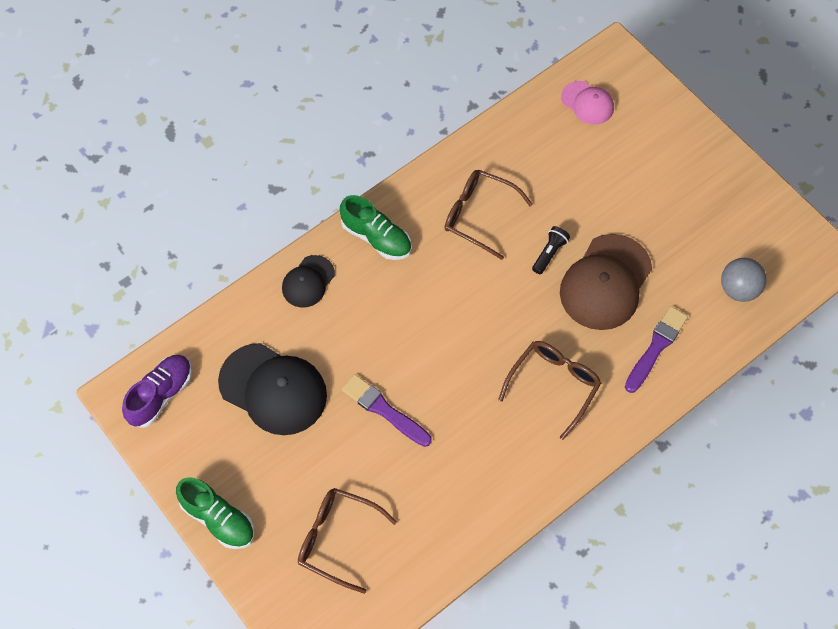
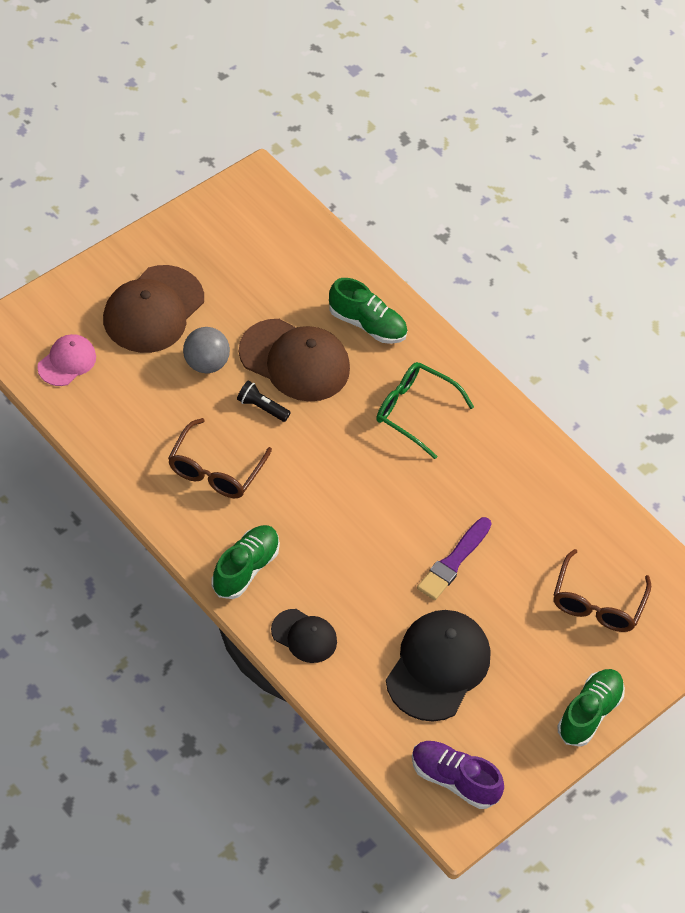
camera: 100 degrees left, 10 degrees down
brown glasses [498,341,601,440] -> green glasses [376,362,474,459]
purple brush [625,306,688,393] -> green shoe [329,278,407,344]
grey ball [721,258,767,302] -> grey ball moved to [183,327,230,373]
none -> brown cap [103,265,204,353]

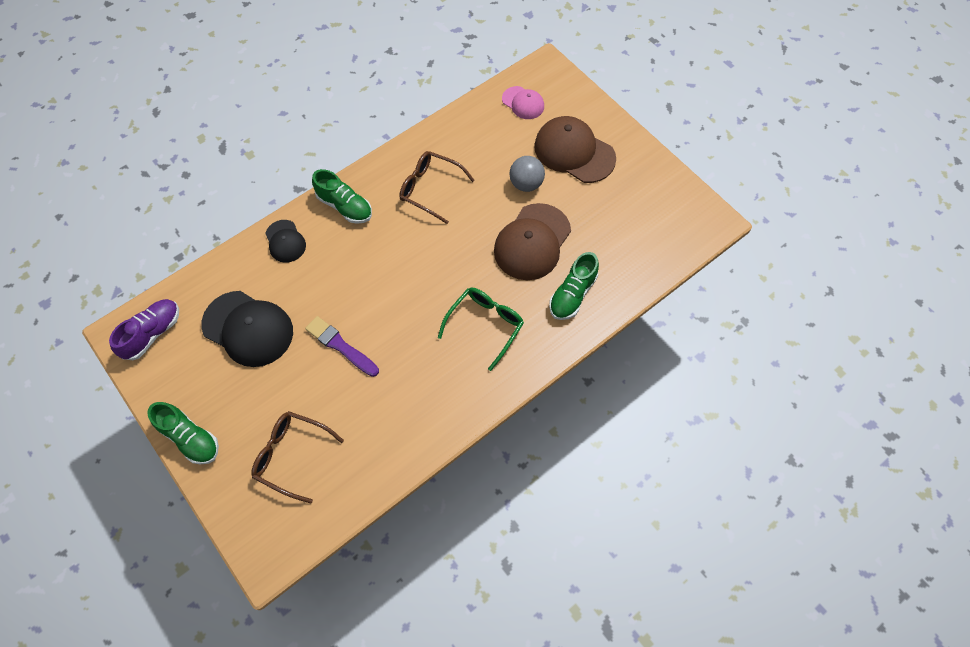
camera: 100 degrees right, 10 degrees up
black flashlight [237,381,291,422] -> none
black cap [271,609,337,663] -> black cap turned 60 degrees counterclockwise [265,220,306,263]

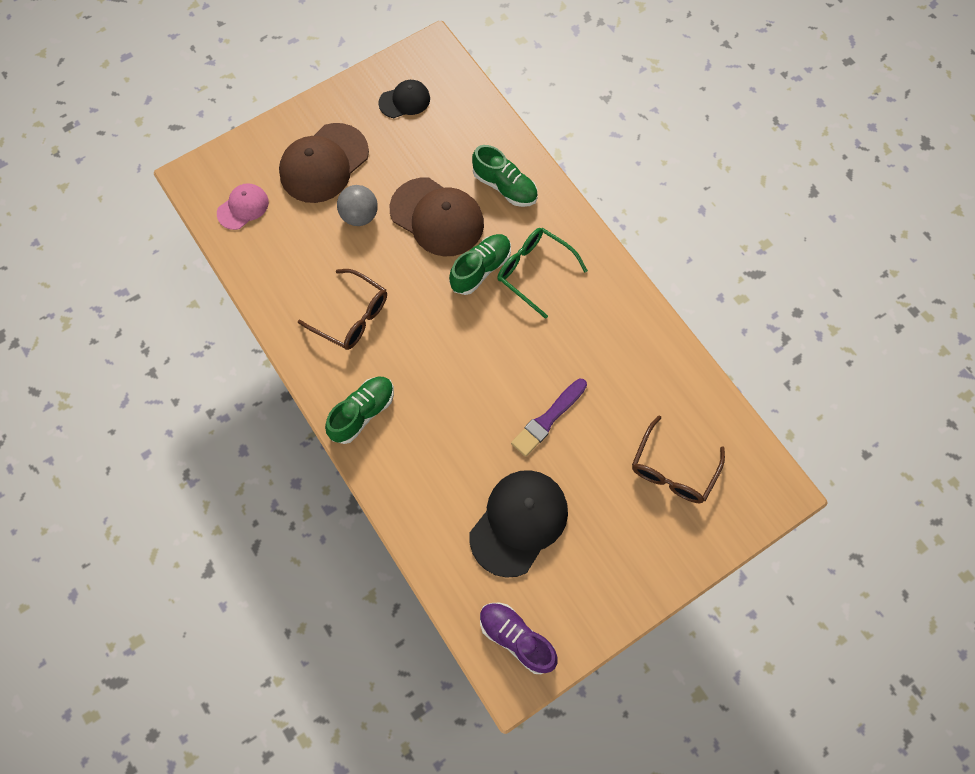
camera: 85 degrees left, 5 degrees up
green shoe [147,402,219,464] -> green shoe moved to [449,234,511,295]
black cap [265,220,306,263] -> black cap moved to [378,80,430,118]
brown glasses [399,151,474,224] -> brown glasses turned 90 degrees counterclockwise [298,269,387,350]

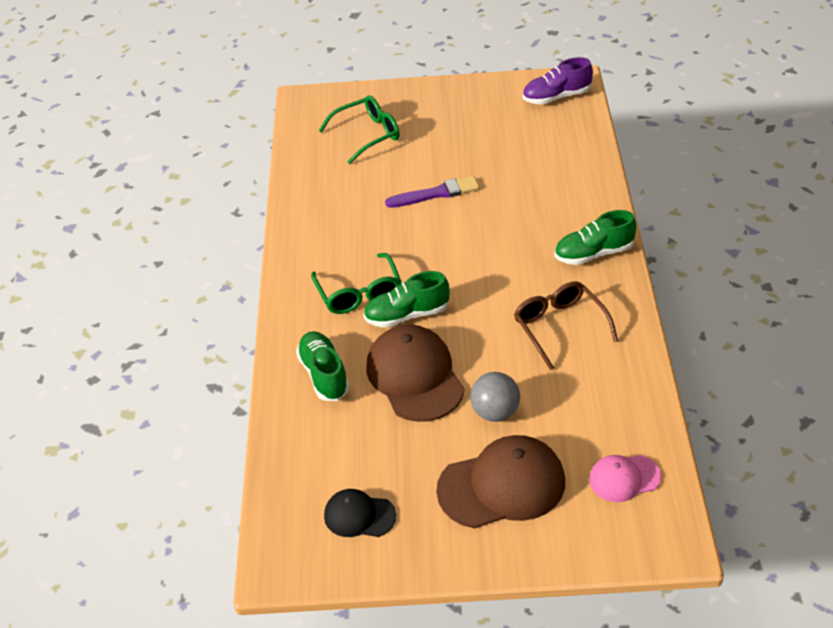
camera: 145 degrees left, 25 degrees down
black cap [470,470,568,578] -> none
purple shoe [480,602,558,674] -> purple shoe turned 90 degrees clockwise [523,57,593,104]
brown glasses [632,415,725,503] -> green glasses [319,95,400,164]

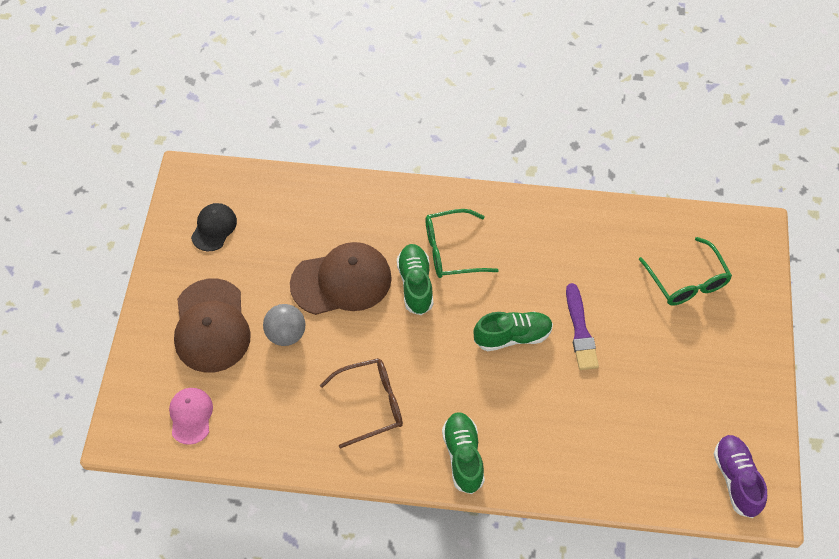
camera: 95 degrees right, 15 degrees up
green shoe [296,331,349,401] -> green shoe moved to [474,312,553,351]

